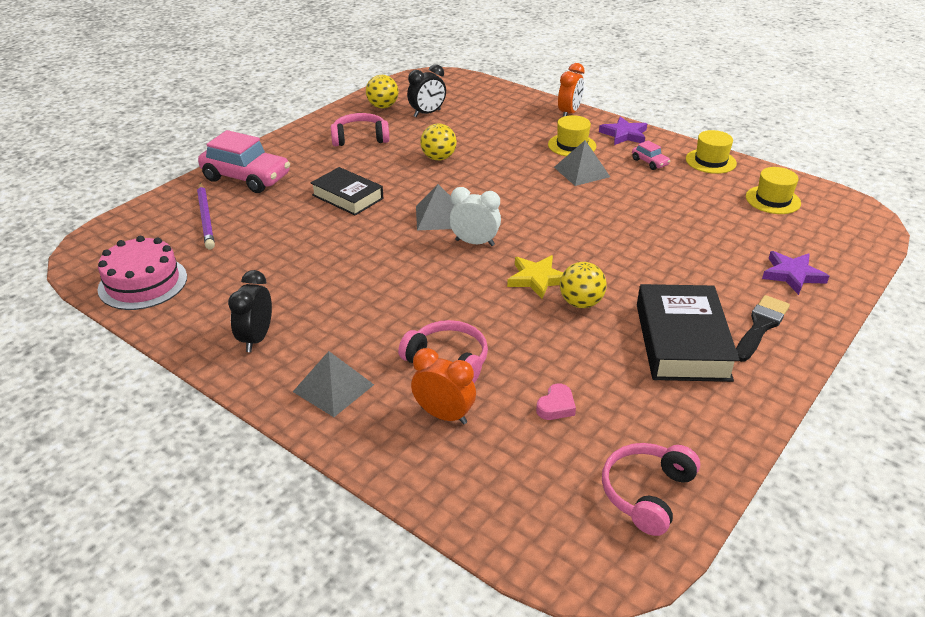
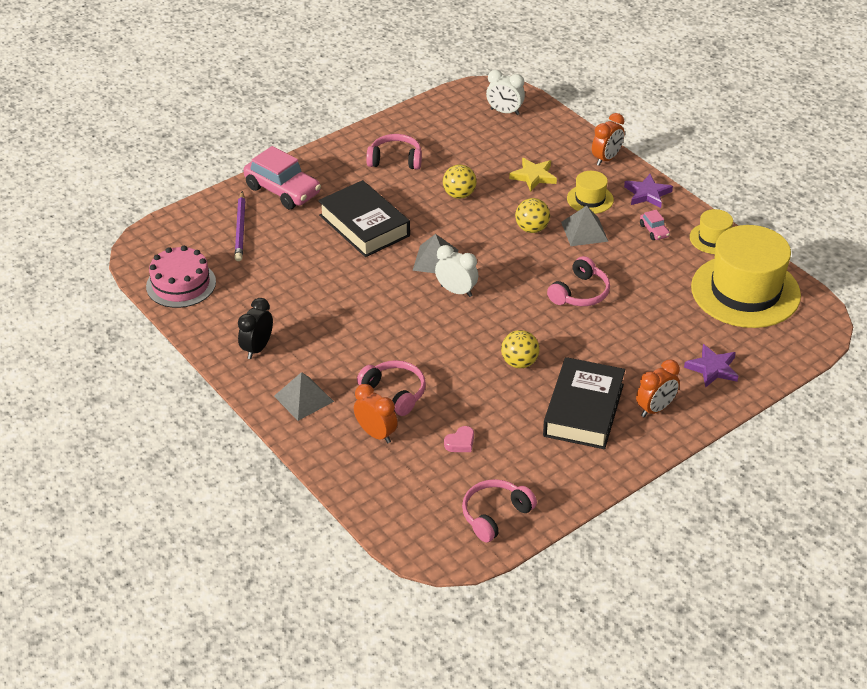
camera: 15 degrees right, 5 degrees up
black book [310,167,383,216] -> black book [318,180,410,257], size x1.50
yellow ball [366,75,398,108] -> yellow ball moved to [515,198,550,233]
black clock [407,64,446,117] -> none
yellow star [507,255,563,299] -> yellow star moved to [509,158,557,192]
black brush [736,295,790,362] -> orange clock [636,360,680,417]
yellow hat [746,167,801,214] -> yellow hat [691,225,801,328], size x2.17
none -> white clock [486,70,525,115]
none -> pink headphones [547,256,610,306]

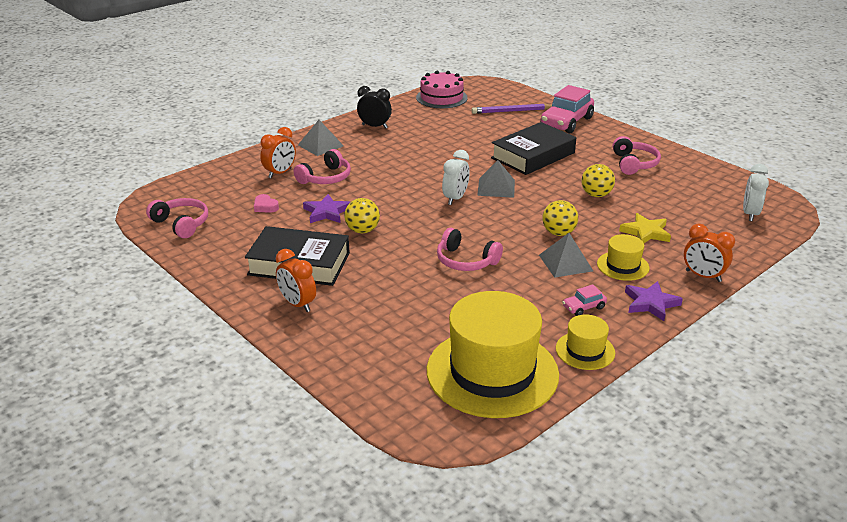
camera: 85 degrees right, 10 degrees down
purple star [684,344,738,388] -> purple star moved to [303,194,350,223]

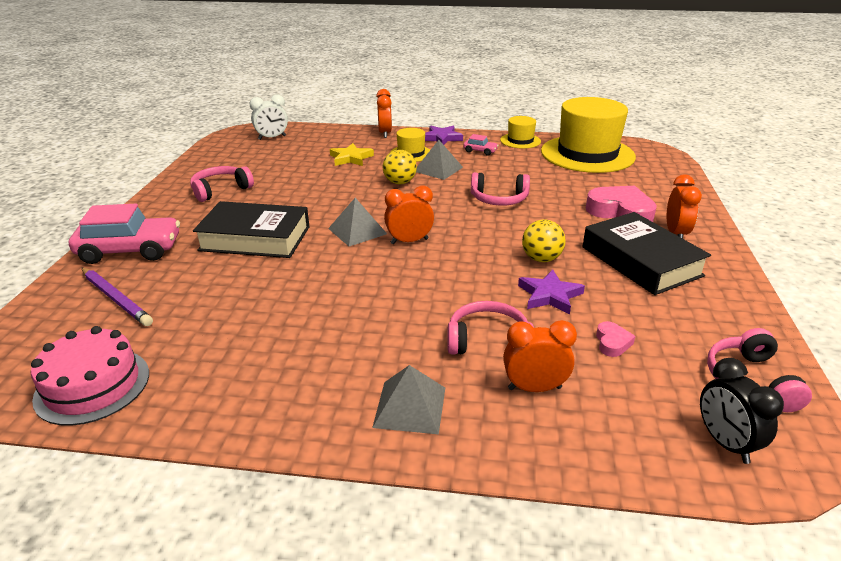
camera: 130 degrees left, 0 degrees up
black clock [357,86,392,129] -> black clock moved to [700,358,784,464]
pink headphones [437,228,503,271] -> pink headphones turned 105 degrees clockwise [471,172,530,206]
white clock [442,150,470,205] -> orange clock [384,186,434,244]
yellow ball [581,164,615,197] -> none
none -> pink heart [586,186,657,222]

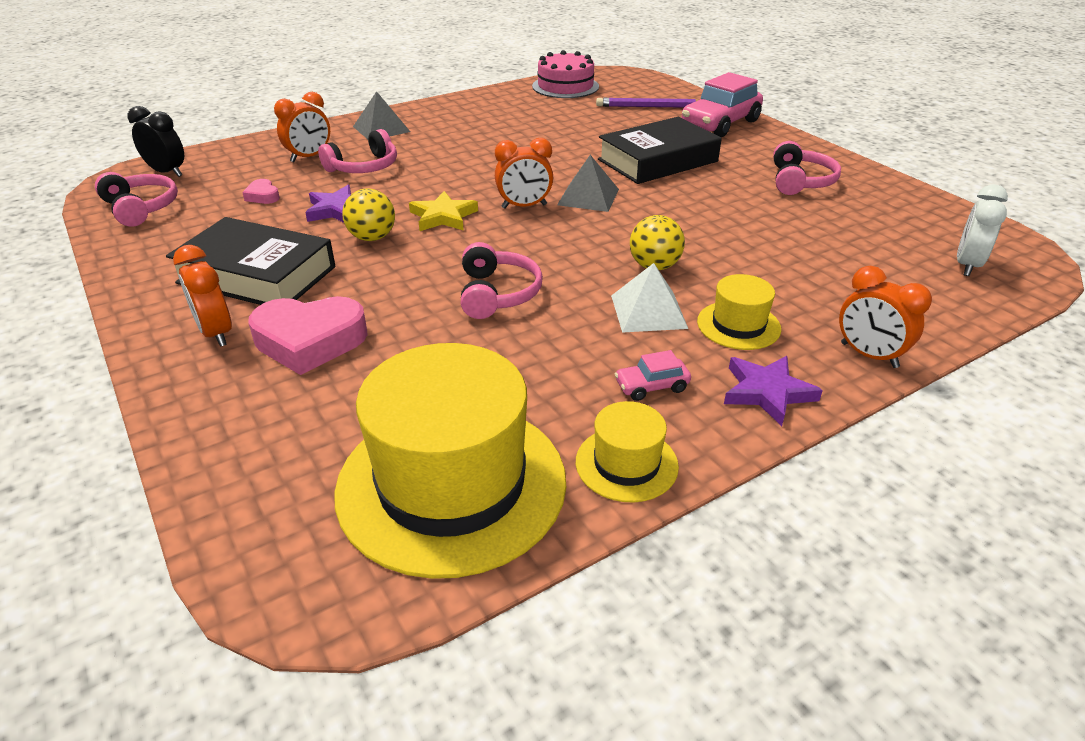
camera: 140 degrees right, 5 degrees up
yellow star [330,143,374,166] -> yellow star moved to [409,191,478,231]
orange clock [384,186,434,244] -> orange clock turned 45 degrees clockwise [495,138,553,209]
grey pyramid [416,140,463,180] -> white pyramid [611,263,688,333]
pink headphones [471,172,530,206] -> pink headphones turned 120 degrees clockwise [461,242,543,319]

